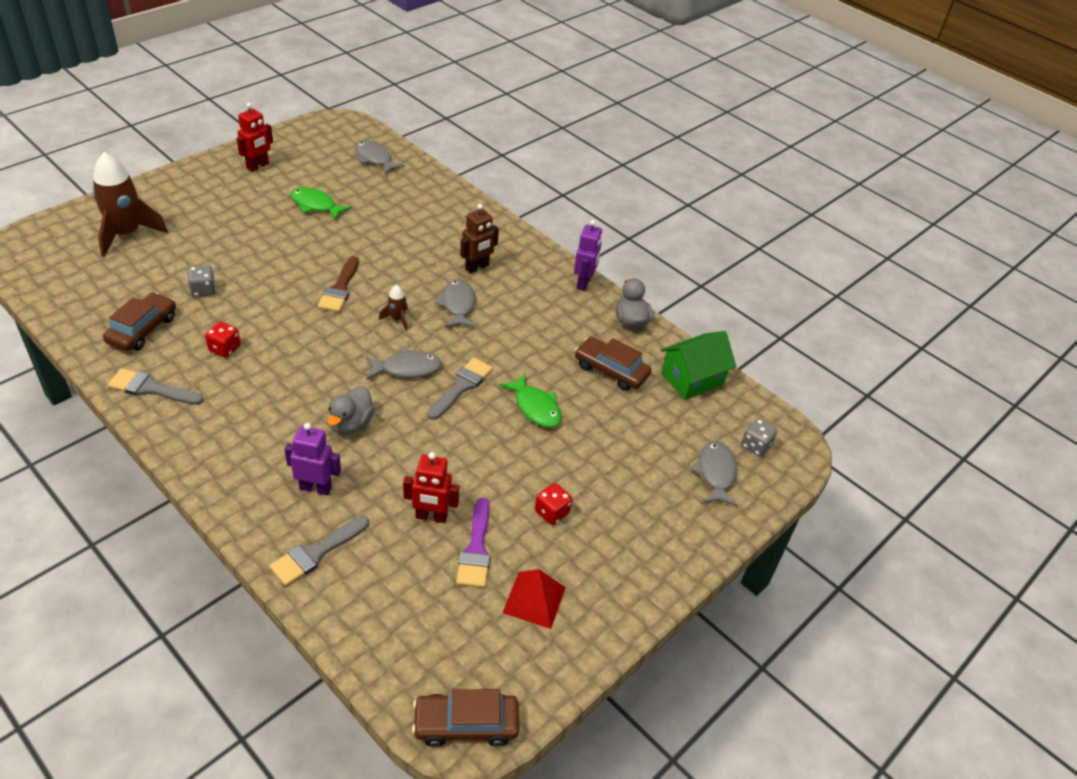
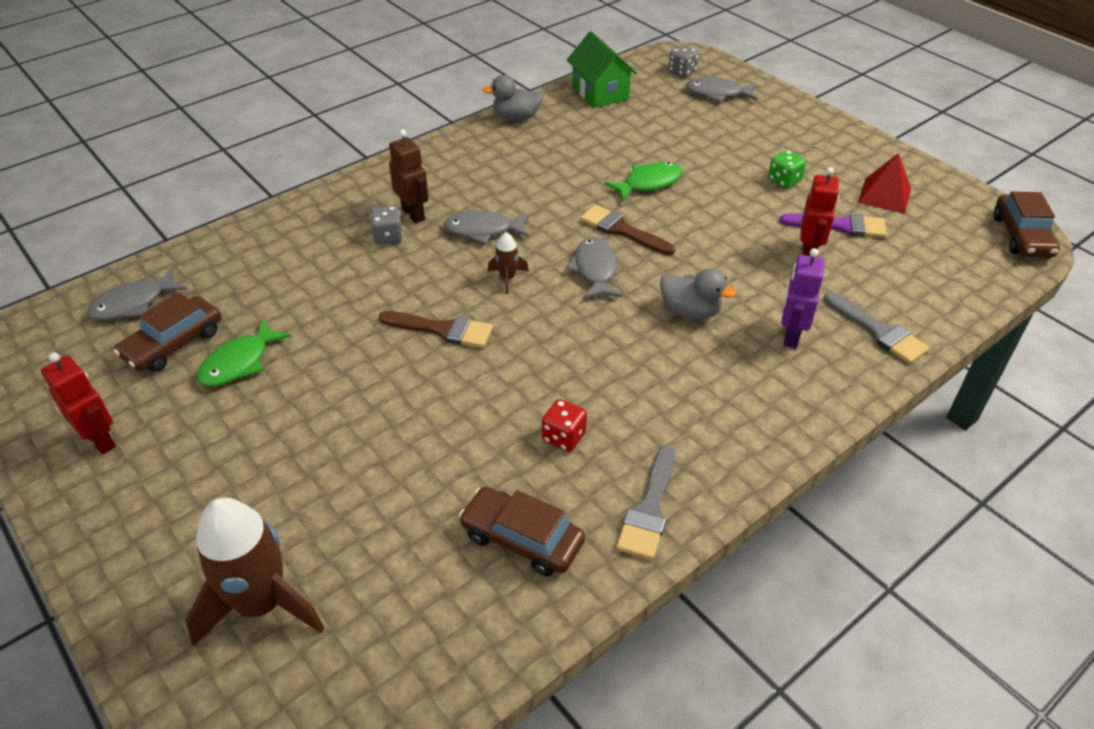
camera: 80 degrees left, 0 degrees up
grey dice [188,265,216,297] -> grey dice moved to [370,206,403,245]
grey brush [427,358,493,420] -> brown brush [580,205,675,255]
red dice [535,483,572,525] -> green dice [768,150,806,189]
purple robot [574,220,602,291] -> none
brown car [575,337,651,391] -> brown car moved to [114,292,221,372]

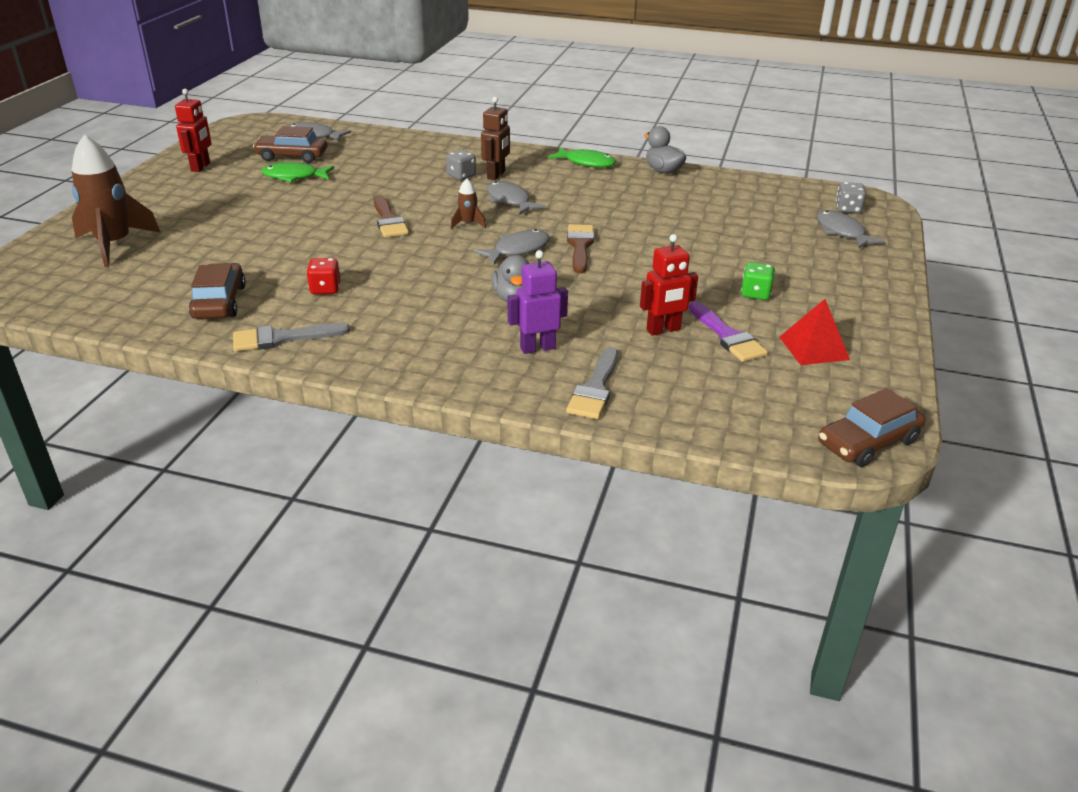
camera: 55 degrees right, 10 degrees down
green house [567,31,637,108] -> none
green fish [604,162,682,201] -> green fish moved to [548,147,616,168]

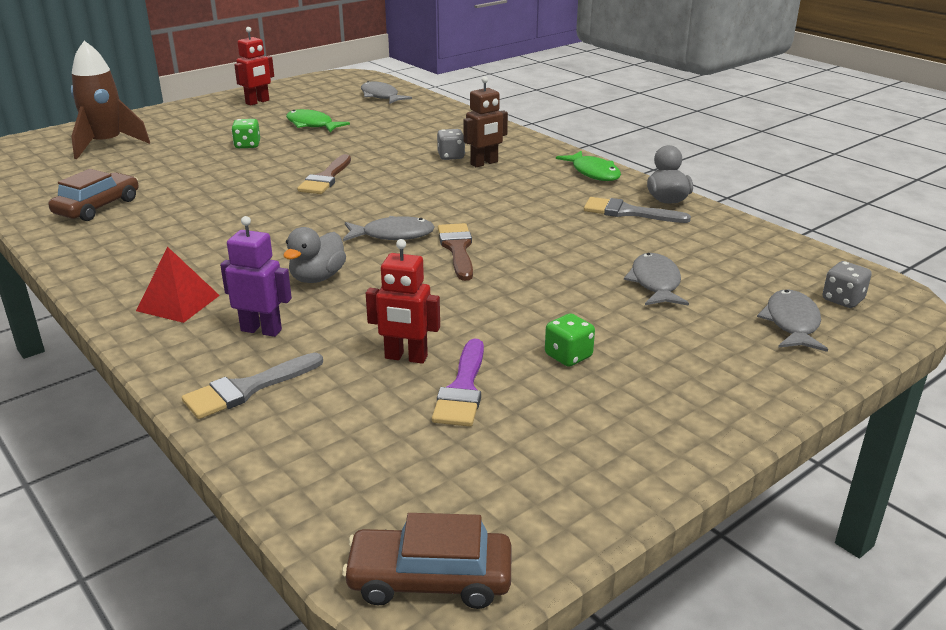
camera: 35 degrees right, 5 degrees down
grey brush [233,323,350,351] -> grey brush moved to [584,197,691,223]
brown car [253,126,327,163] -> none
red dice [306,258,340,294] -> none
brown rocket [451,178,486,229] -> none
grey fish [487,181,545,215] -> grey fish moved to [624,253,689,306]
brown brush [567,224,594,273] -> brown brush turned 45 degrees counterclockwise [438,223,473,281]
red pyramid [779,299,850,365] -> red pyramid moved to [136,247,220,323]
none -> green dice [231,119,260,149]

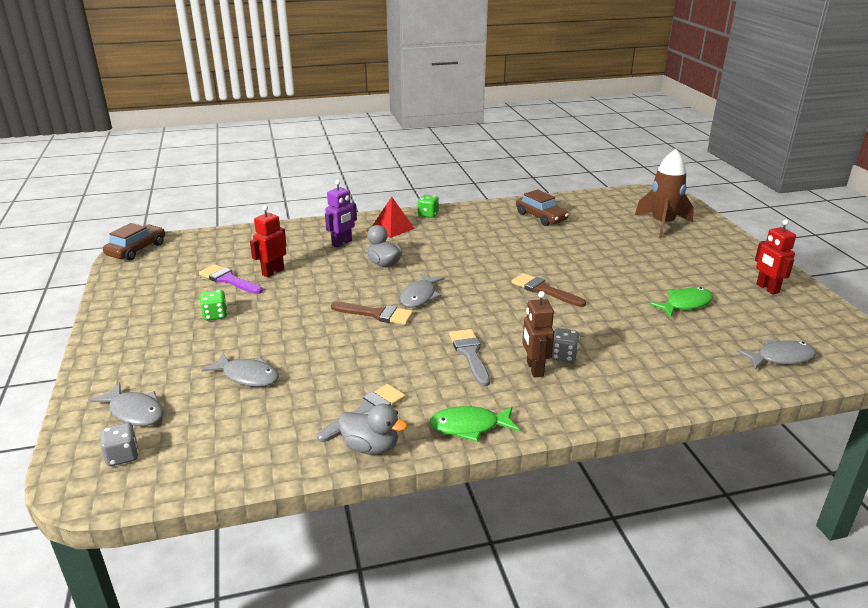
camera: 115 degrees right, 0 degrees up
grey brush [182,353,323,419] -> grey brush moved to [449,329,490,386]
green dice [231,119,260,149] -> green dice moved to [417,195,439,218]

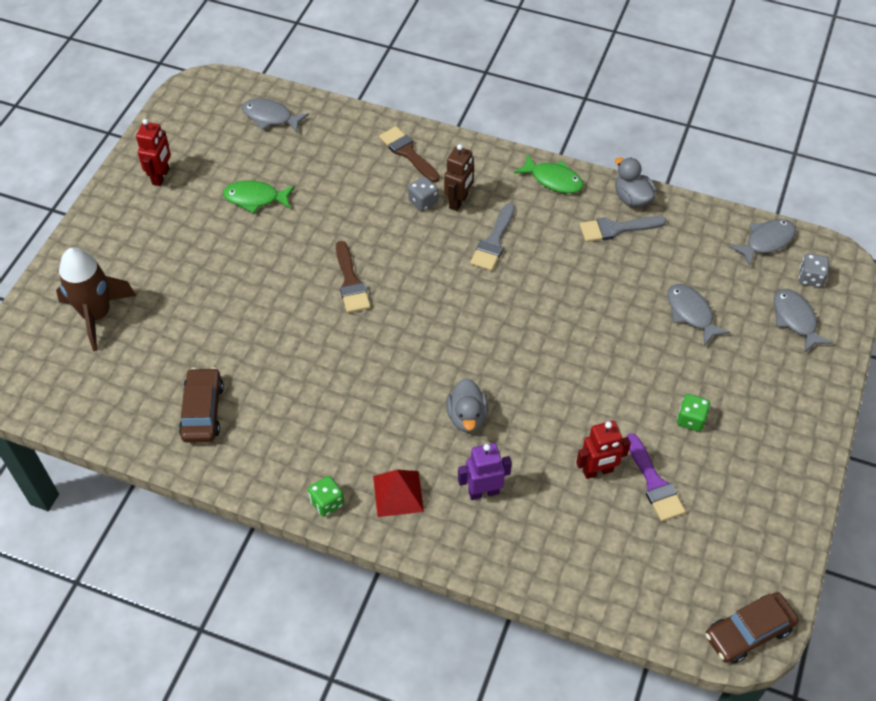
camera: 145 degrees left, 25 degrees up
brown brush [331,302,413,325] -> brown brush moved to [379,126,440,182]
grey fish [400,273,445,308] -> grey fish moved to [729,219,796,267]

